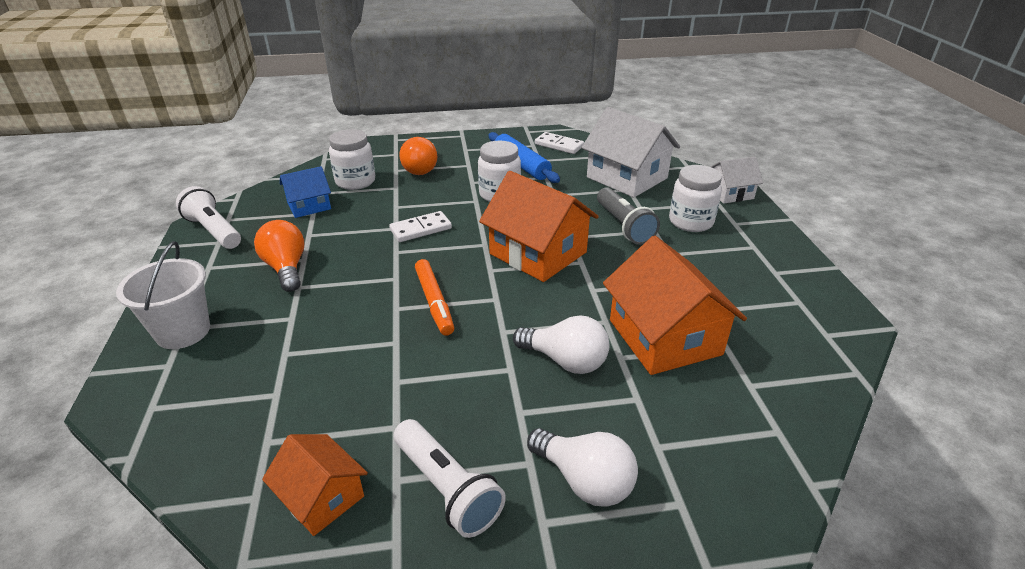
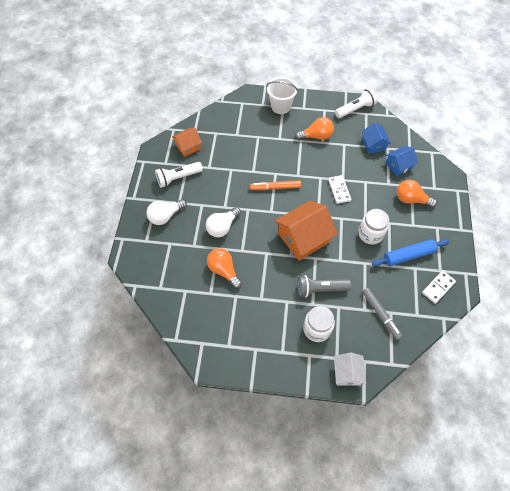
camera: 105 degrees right, 25 degrees up
white jar [329,129,375,190] -> blue house [386,146,418,176]
white house [582,107,680,198] -> grey marker [362,288,402,340]
orange house [603,236,747,375] -> orange light bulb [207,248,242,289]

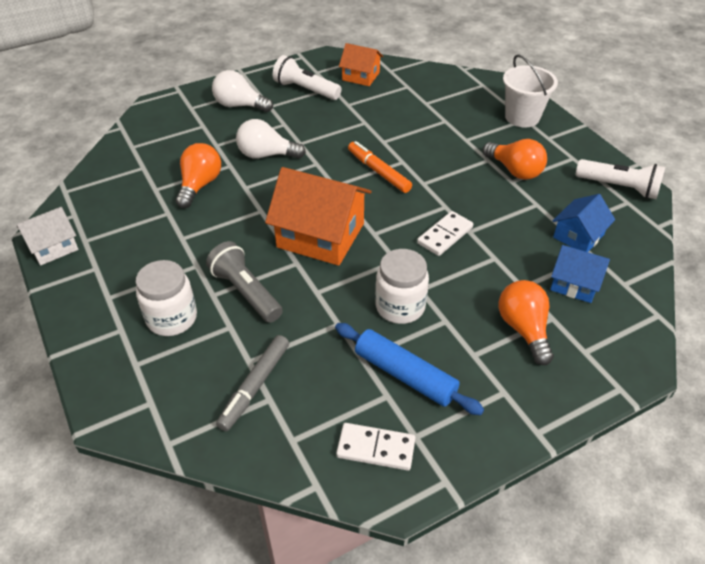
camera: 55 degrees right, 15 degrees down
white house [334,352,366,386] -> white house moved to [17,207,78,266]

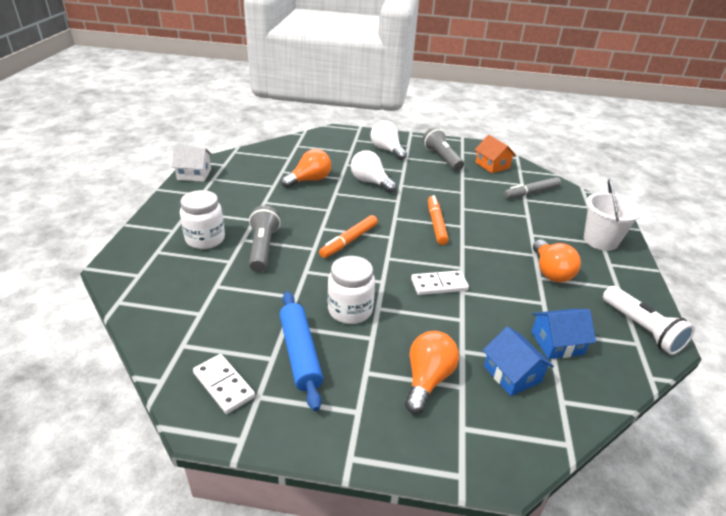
camera: 35 degrees right, 10 degrees down
grey marker [216,335,289,431] -> grey marker moved to [503,177,561,199]
orange house [265,167,371,266] -> orange marker [319,215,378,258]
white flashlight [273,55,342,100] -> grey flashlight [423,127,464,171]

